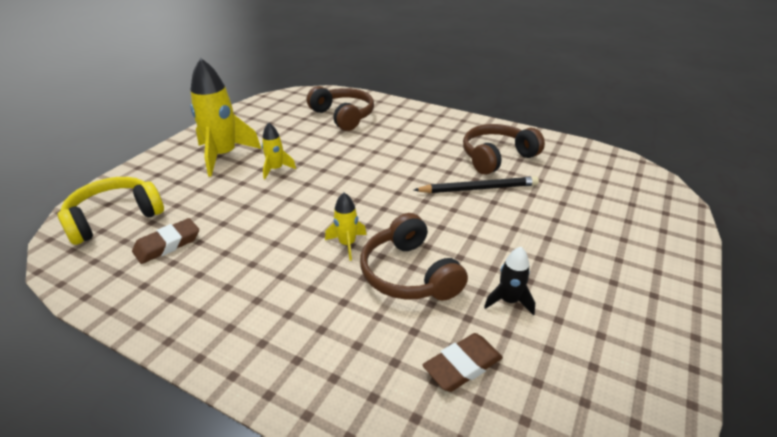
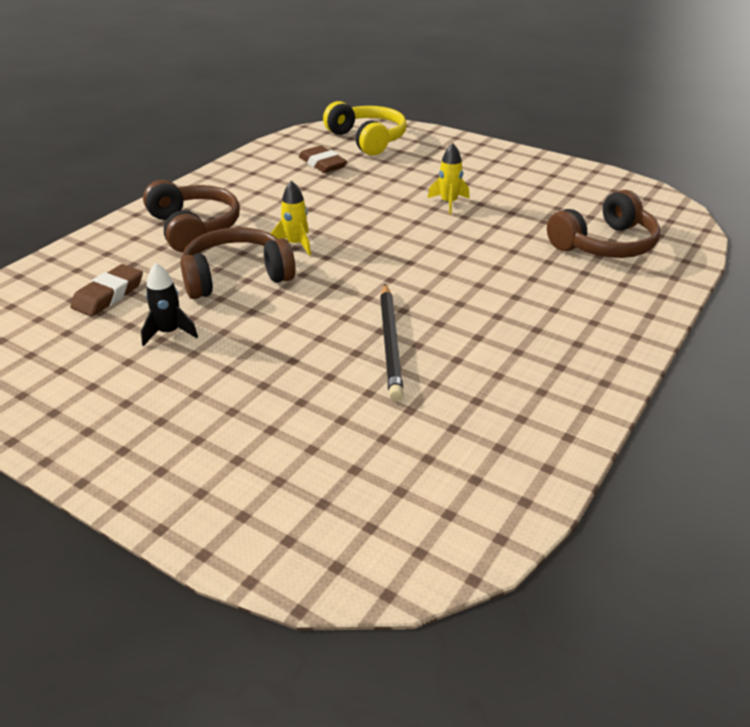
camera: 95 degrees right, 0 degrees up
yellow rocket [190,58,261,177] -> none
brown eraser [423,333,503,392] -> brown eraser turned 60 degrees clockwise [70,264,143,316]
brown headphones [463,124,545,175] -> brown headphones moved to [143,180,240,253]

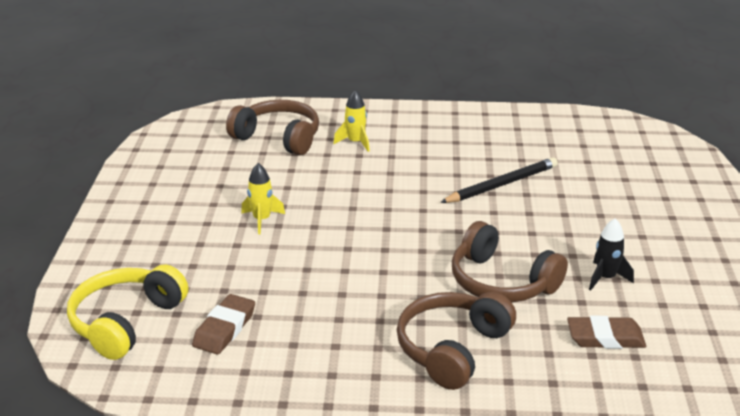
camera: 120 degrees left, 5 degrees down
yellow rocket [271,181,311,256] -> yellow rocket moved to [333,90,370,152]

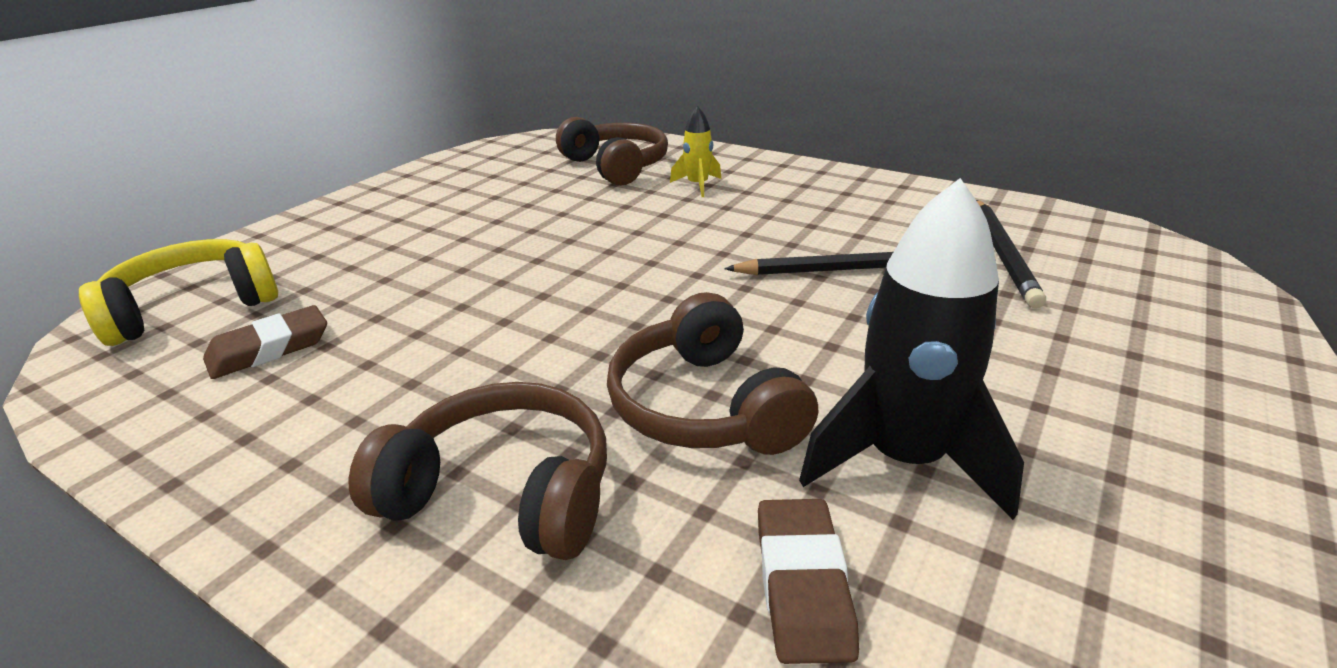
camera: 30 degrees right, 0 degrees up
yellow rocket [241,163,285,234] -> none
brown headphones [397,292,516,390] -> brown headphones turned 45 degrees clockwise [349,382,607,560]
brown eraser [567,316,646,349] -> brown eraser turned 60 degrees clockwise [758,499,859,664]
black rocket [589,218,634,290] -> black rocket [799,178,1024,520], size x1.99
none -> black pencil [976,200,1046,309]

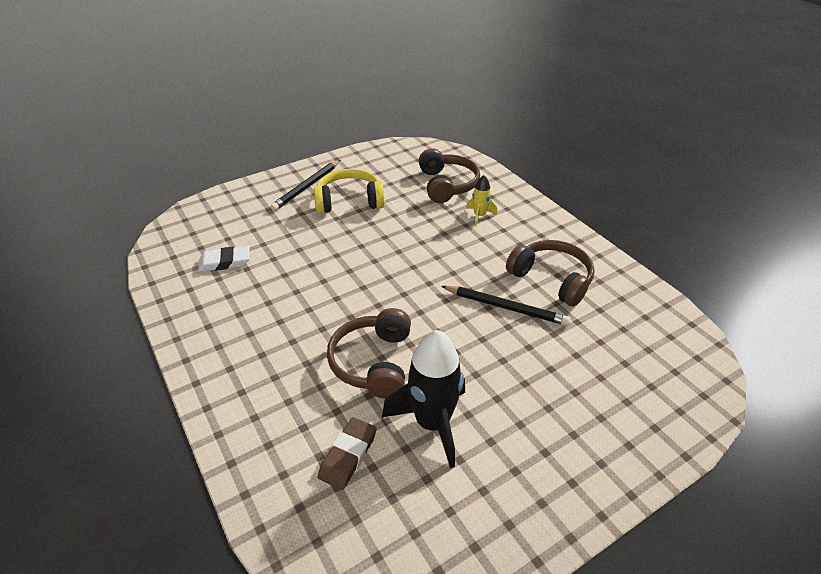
camera: 25 degrees right, 10 degrees up
yellow headphones [79,239,278,346] -> yellow headphones moved to [314,169,385,213]
brown eraser [203,305,327,379] -> white eraser [198,246,249,272]
brown headphones [349,382,607,560] -> brown headphones moved to [506,240,595,306]
black pencil [976,200,1046,309] -> black pencil moved to [270,160,340,211]

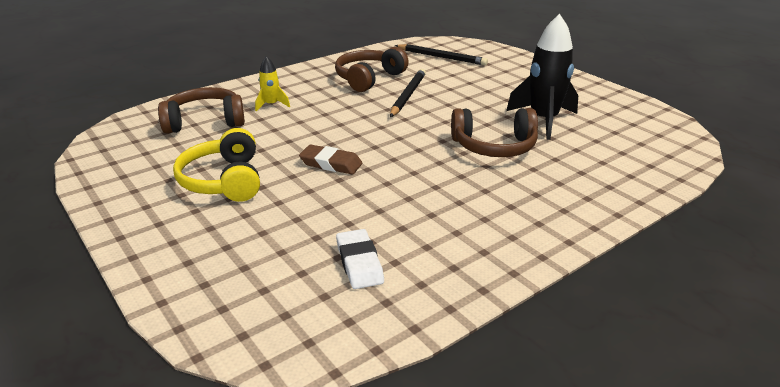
camera: 95 degrees left, 10 degrees down
black pencil [270,160,340,211] -> black pencil moved to [395,44,488,65]
brown eraser [318,417,377,490] -> brown eraser moved to [299,145,362,174]

